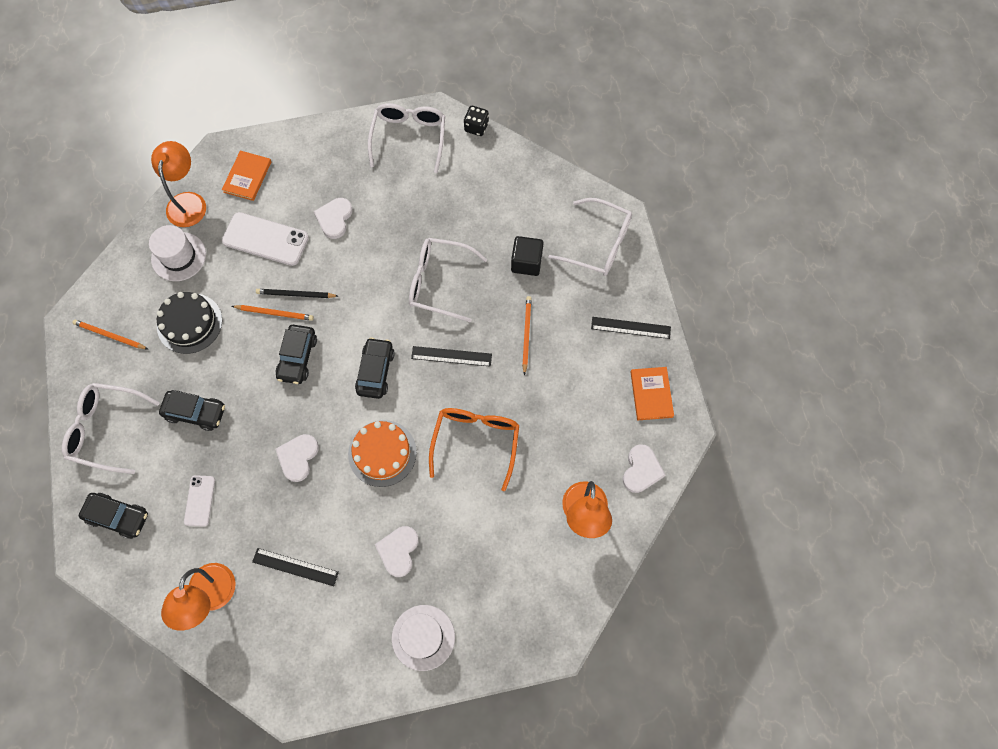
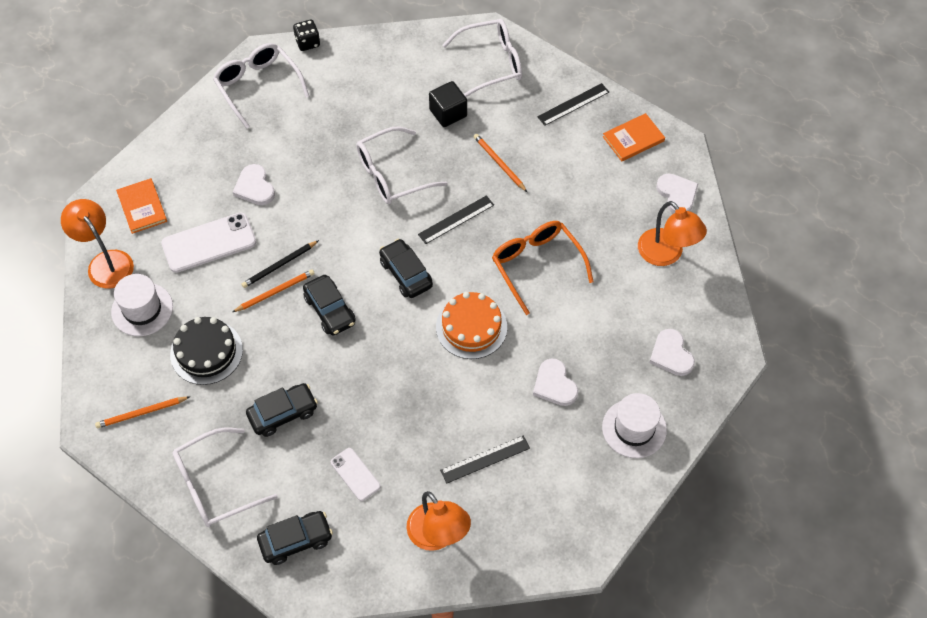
camera: 40 degrees left, 10 degrees down
white heart [275,434,319,482] -> white heart moved to [649,329,695,376]
orange book [631,367,674,420] -> orange book turned 75 degrees counterclockwise [603,113,665,161]

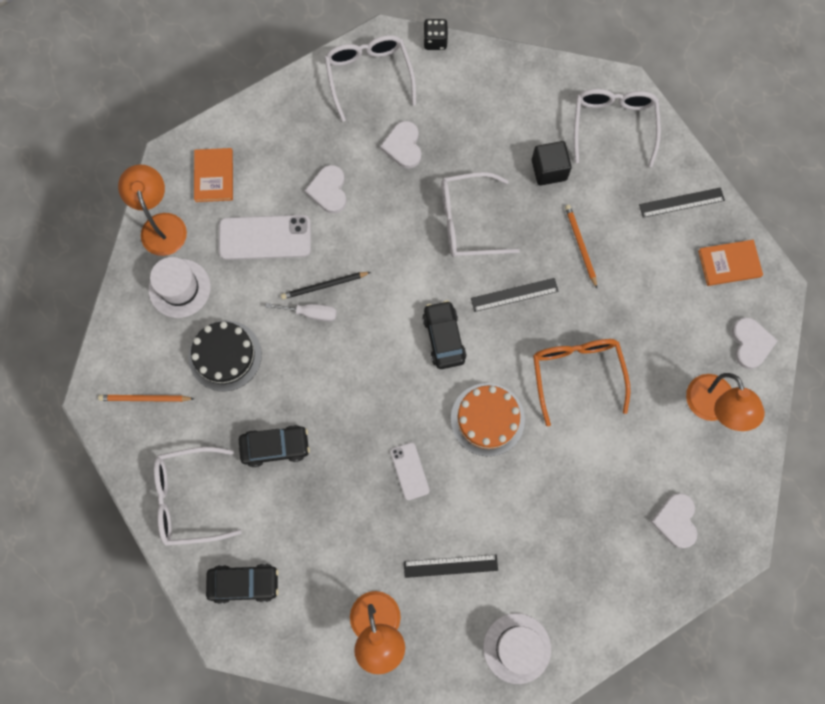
camera: 20 degrees right, 15 degrees up
orange pencil [233,269,315,312] -> white screwdriver [265,303,337,322]
black car [303,275,356,335] -> none
white phone [331,448,381,501] -> white phone moved to [390,442,430,500]
white glasses [442,19,522,97] -> white glasses turned 90 degrees counterclockwise [574,89,661,167]
white heart [533,358,578,406] -> white heart moved to [380,121,421,169]
white hat [602,393,667,458] -> white hat moved to [483,613,551,684]

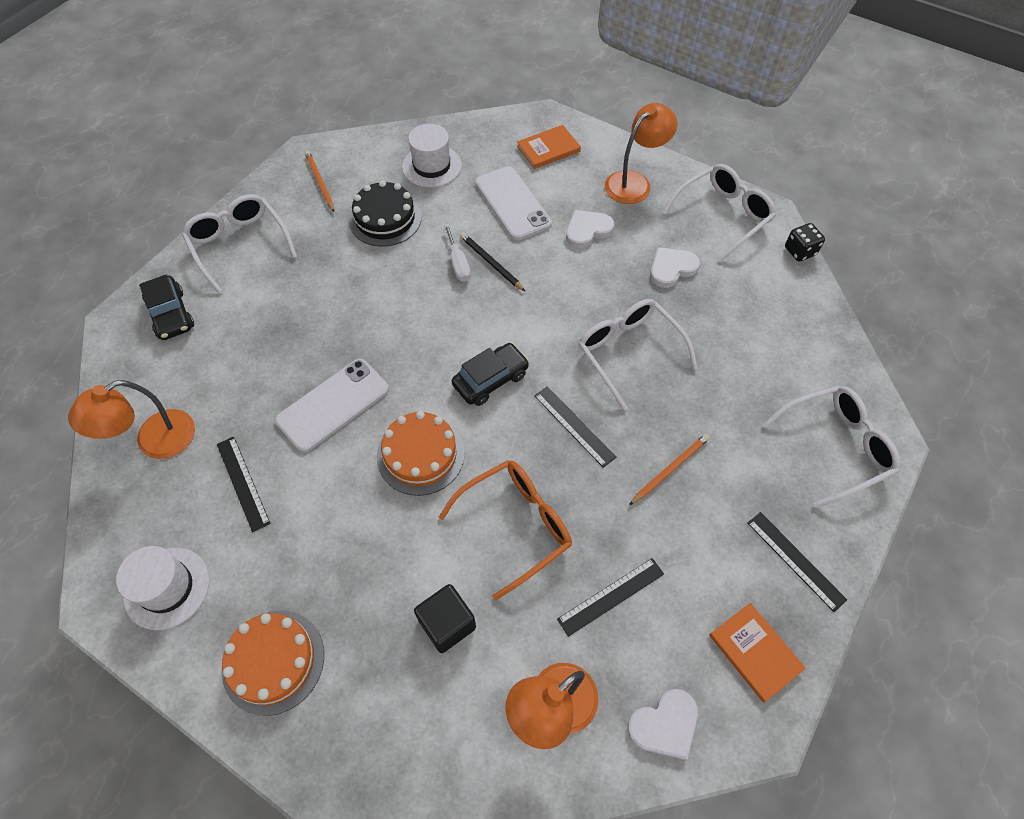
camera: 65 degrees right, 15 degrees down
orange lamp [118,165,187,256] -> orange lamp moved to [605,103,677,204]
black car [239,425,310,467] -> none
white phone [390,442,430,500] -> white phone [275,359,389,452], size x1.78
black cube [532,141,572,186] -> black cube moved to [414,584,476,653]
white heart [650,493,698,549] -> none
none -> orange cake [222,610,324,716]
none -> black ruler [557,558,664,637]

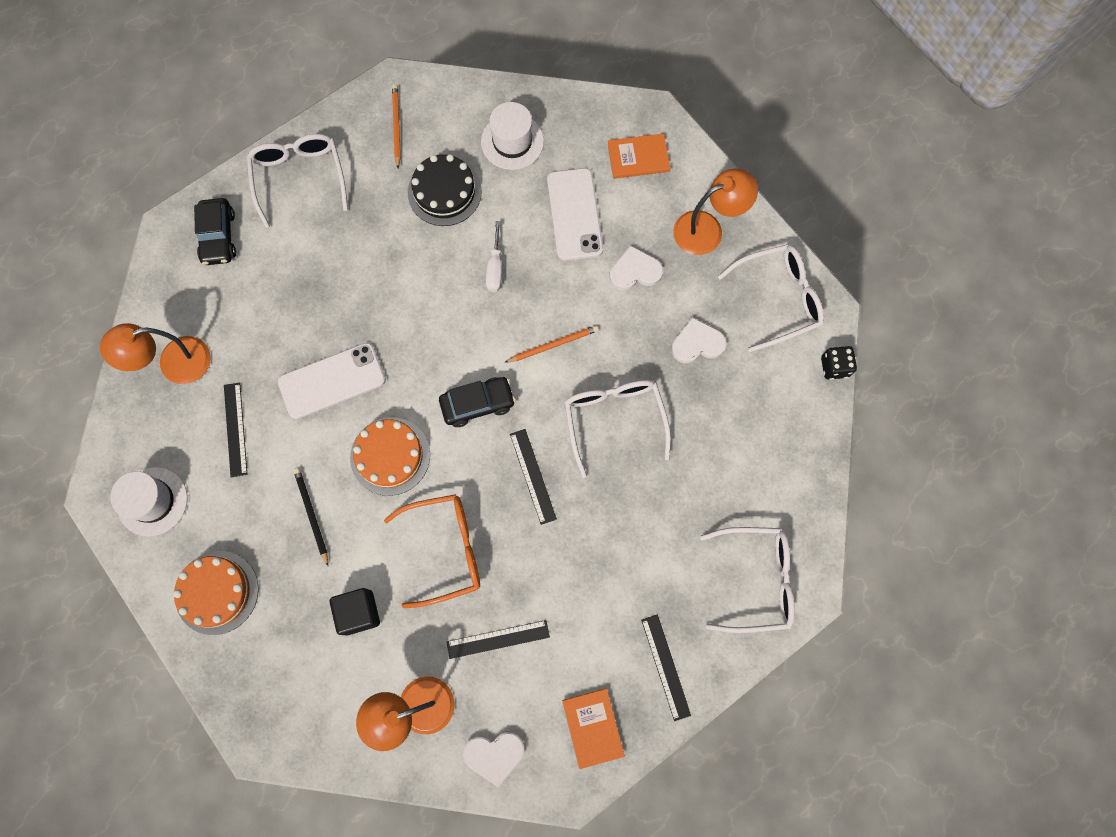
camera: 20 degrees right, 15 degrees up
black pencil [460,233,525,291] -> black pencil moved to [293,468,328,566]
orange pencil [629,434,710,505] -> orange pencil moved to [504,325,599,363]

